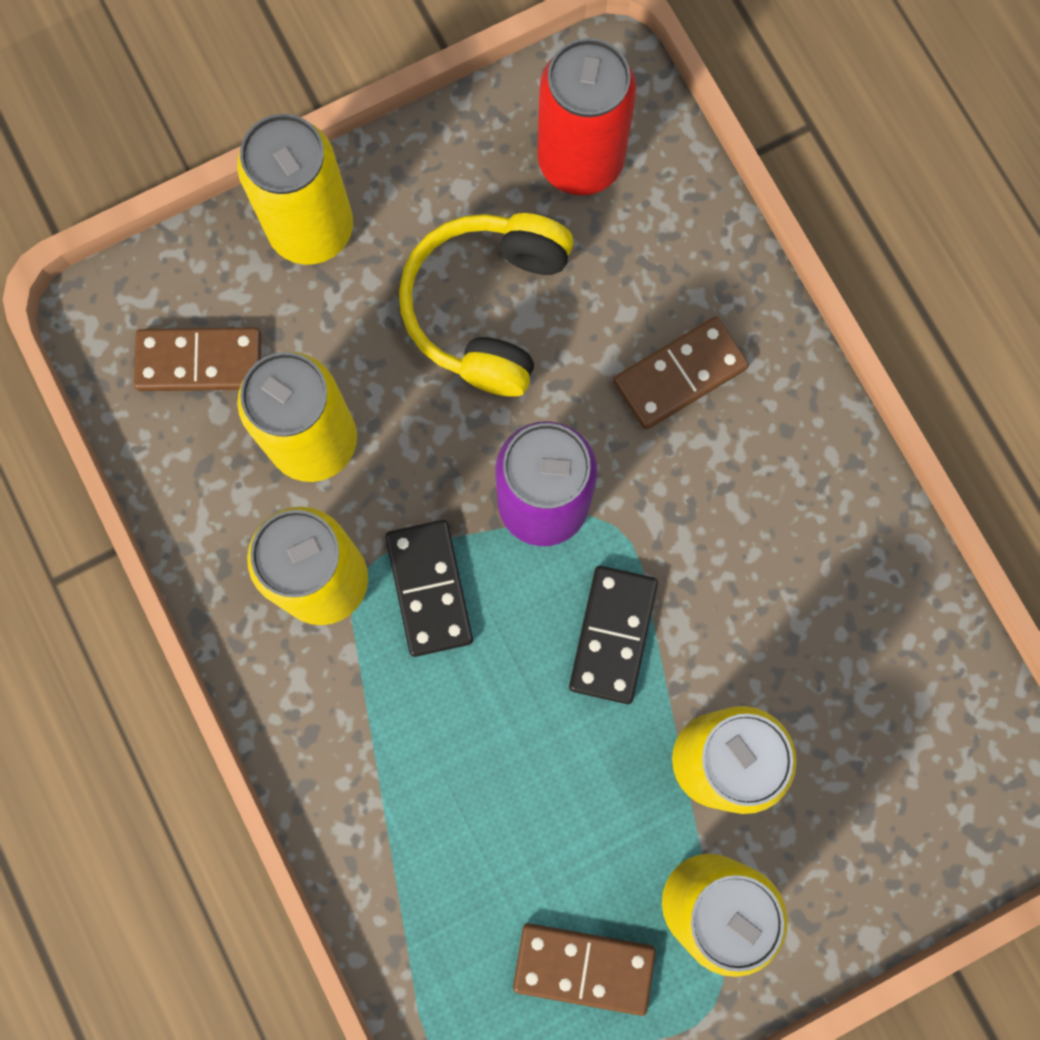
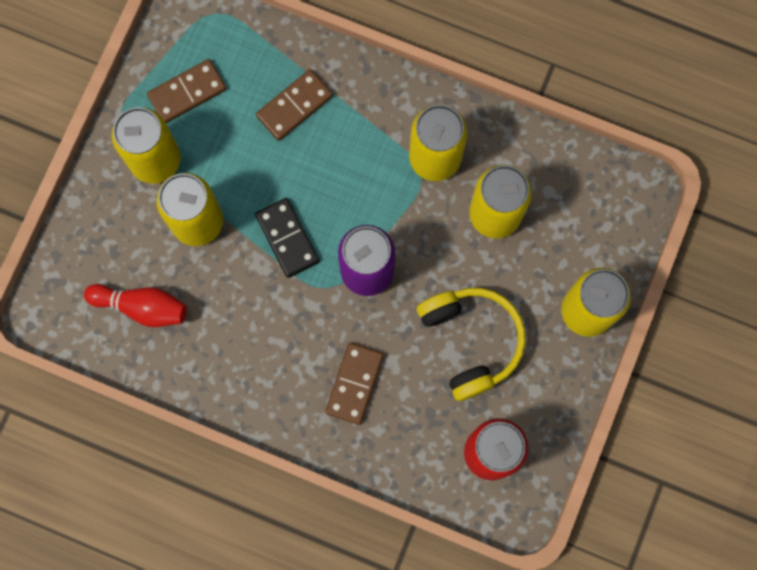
camera: 140 degrees right, 0 degrees up
brown domino [134,327,262,391] -> brown domino moved to [256,69,333,141]
black domino [386,520,473,657] -> none
none -> red bowling pin [84,284,187,327]

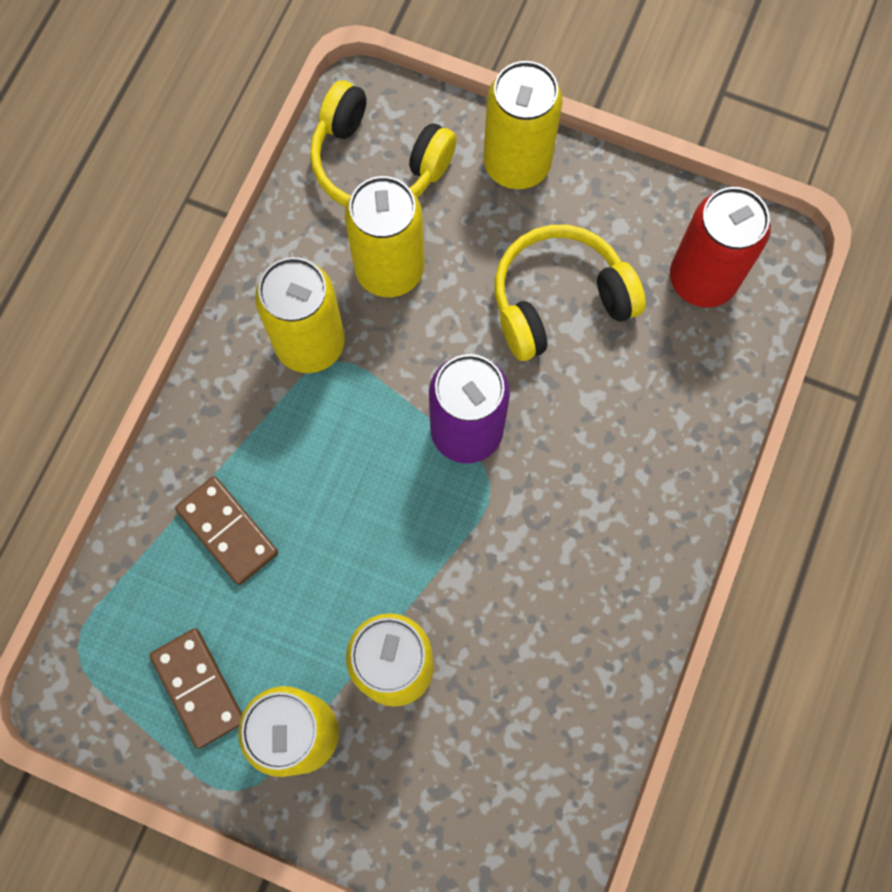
camera: 90 degrees left, 5 degrees down
red bowling pin [84,284,187,327] -> none
black domino [255,198,319,278] -> none
brown domino [325,343,384,425] -> none
none -> yellow headphones [310,80,457,207]

